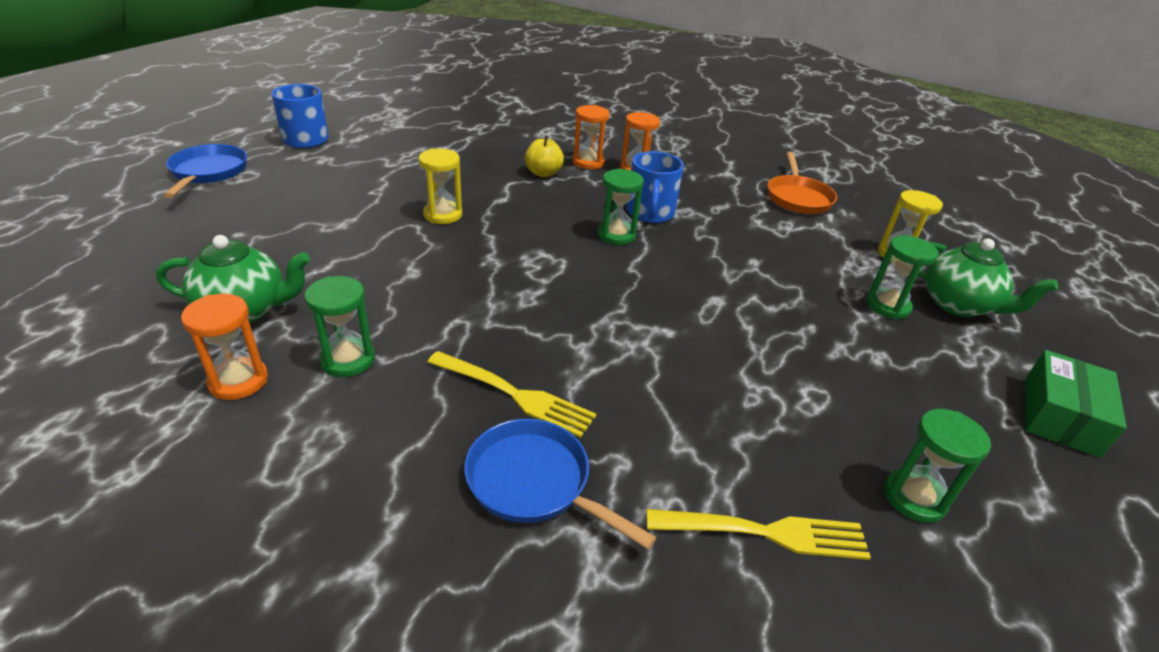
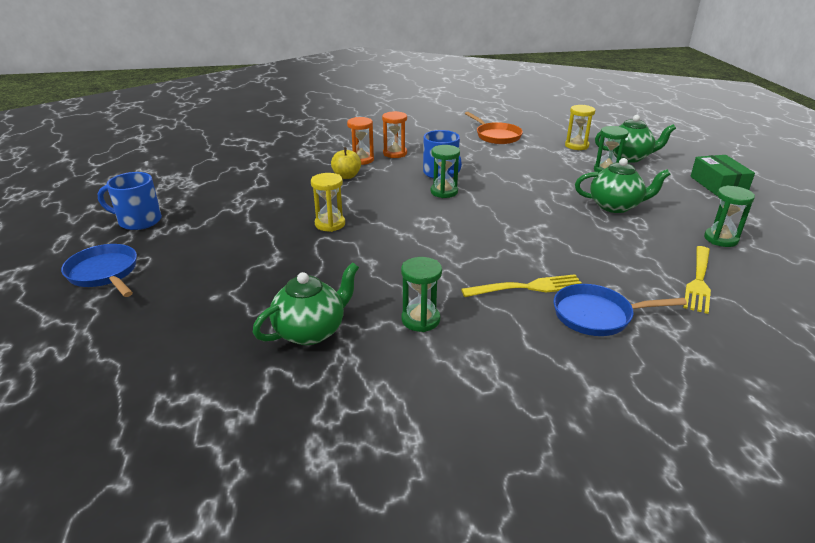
camera: 35 degrees left, 5 degrees down
orange hourglass [181,294,268,400] -> none
yellow fork [647,509,871,560] -> yellow fork turned 150 degrees clockwise [683,246,711,314]
none -> green teapot [575,158,671,213]

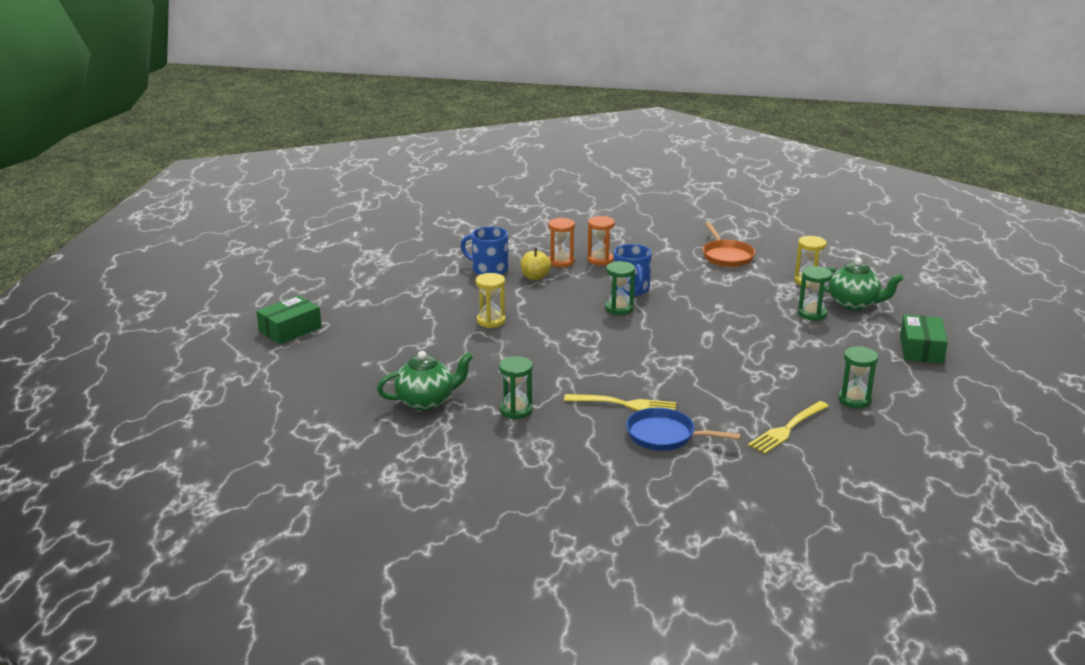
camera: 20 degrees right, 5 degrees down
blue pan [61,244,137,297] -> green box [256,295,322,344]
blue mug [97,172,162,230] -> blue mug moved to [460,226,509,275]
green teapot [575,158,671,213] -> none

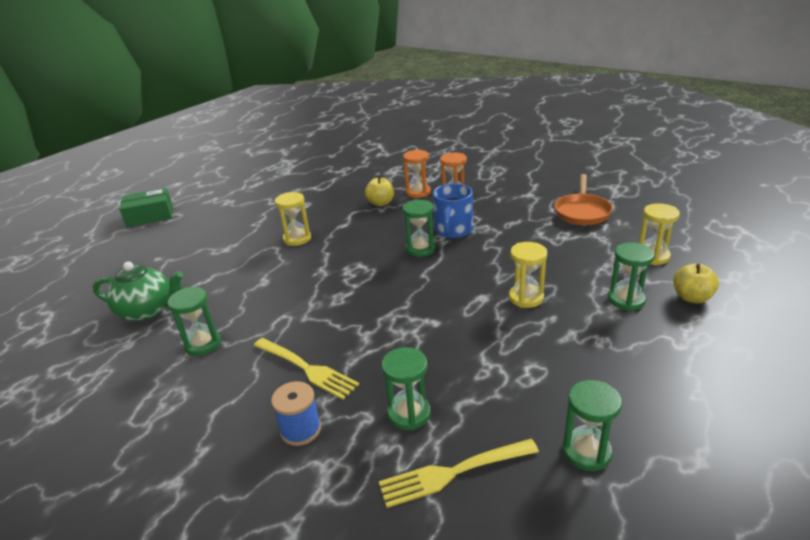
camera: 30 degrees right, 5 degrees up
blue mug [460,226,509,275] -> none
blue pan [626,408,741,451] -> blue spool [271,381,321,446]
green teapot [824,258,903,310] -> yellow apple [673,263,719,303]
green box [900,315,948,363] -> none
none -> green hourglass [382,347,431,430]
none -> yellow hourglass [509,242,547,308]

